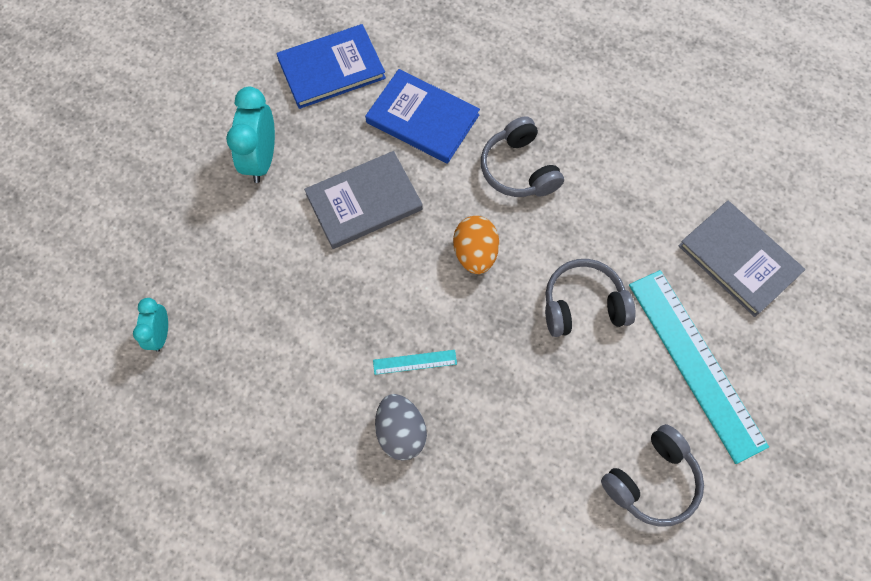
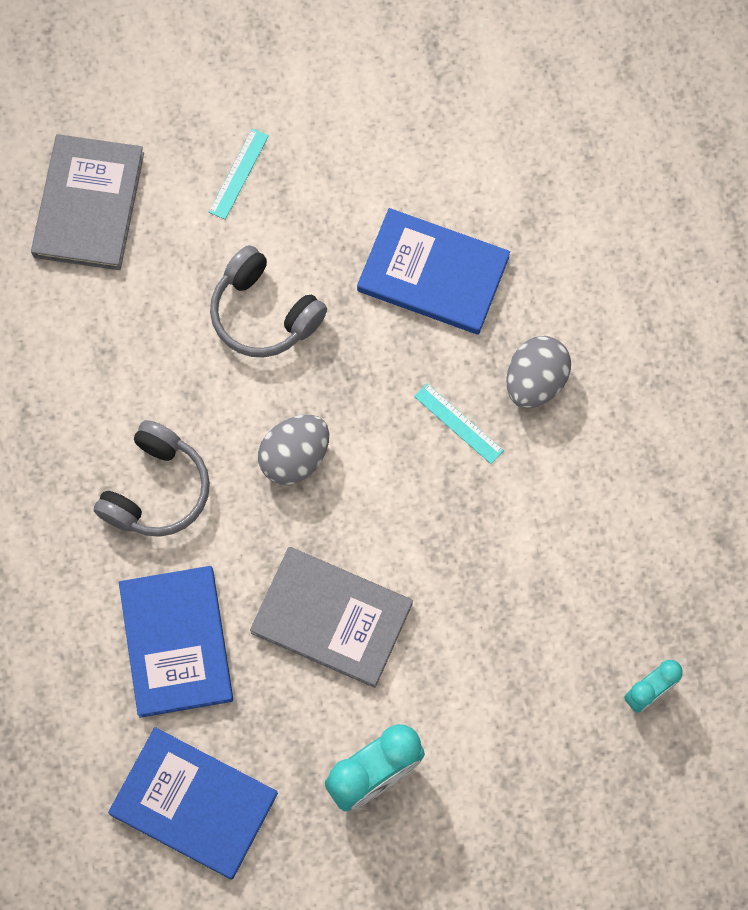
camera: 130 degrees left, 5 degrees up
orange egg [453,216,499,274] -> grey egg [258,415,329,485]
grey headphones [601,424,704,527] -> none
turquoise ruler [629,270,769,464] -> turquoise ruler [209,128,269,219], size x0.41
none -> blue book [357,208,510,335]

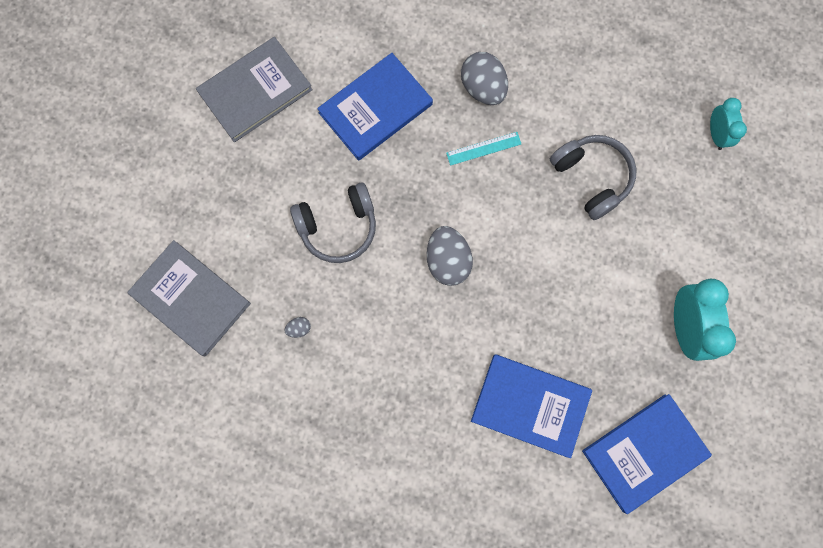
camera: 60 degrees left, 5 degrees up
grey headphones [94,420,210,537] -> grey headphones moved to [550,135,636,220]
turquoise ruler [209,128,269,219] -> none
grey book [250,547,413,688] -> grey book moved to [196,37,313,142]
none -> grey egg [284,317,311,338]

